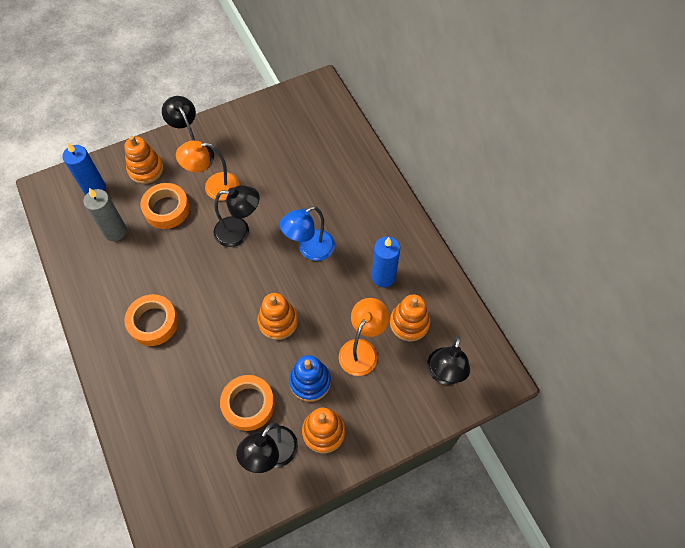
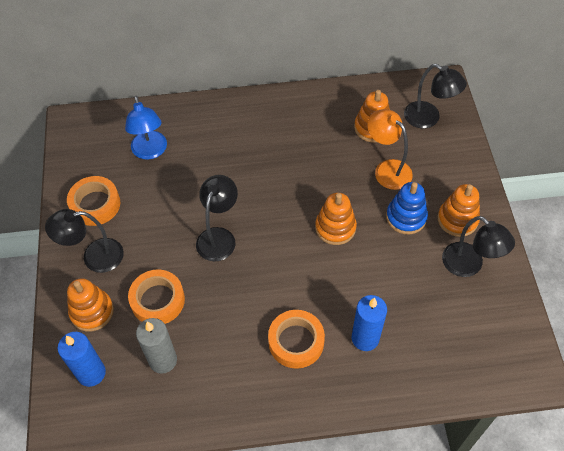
camera: 70 degrees left, 5 degrees down
orange lamp [176,141,239,201] -> none
orange tape [220,375,275,431] -> orange tape moved to [67,176,120,226]
blue lamp [280,206,335,261] -> blue lamp moved to [125,96,167,160]
blue candle [372,237,400,287] -> blue candle moved to [352,295,387,351]

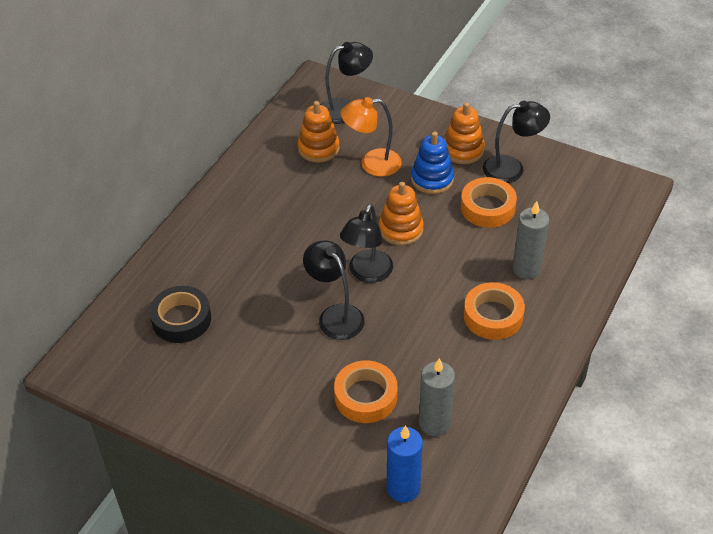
camera: 55 degrees left, 10 degrees down
black lamp [45,209,124,273] -> black lamp moved to [340,204,393,283]
orange tape [67,176,120,226] -> orange tape moved to [461,177,517,228]
orange stacking toy [67,278,114,331] -> none
blue lamp [125,96,167,160] -> black tape [149,286,211,343]
blue candle [352,295,387,351] -> grey candle [512,201,549,279]

